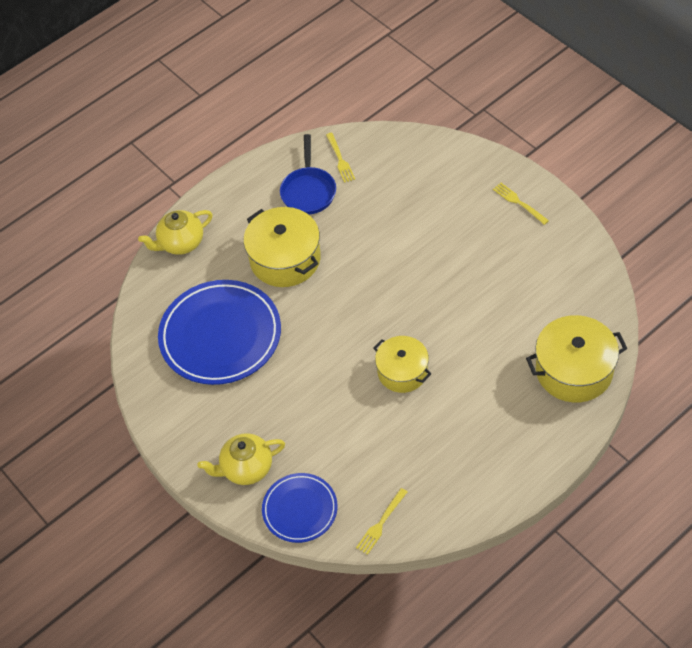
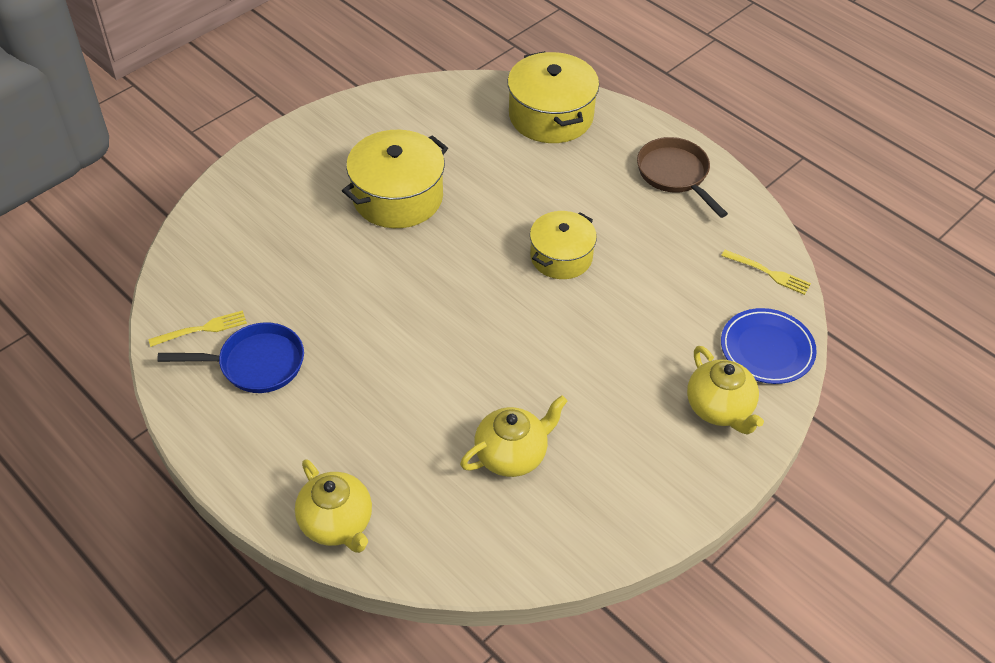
camera: 100 degrees left, 5 degrees down
blue plate [158,280,281,385] -> yellow teapot [460,395,568,477]
yellow pot [243,207,321,287] -> yellow pot moved to [342,130,448,228]
yellow fork [493,183,549,225] -> none
none -> brown pan [637,137,728,218]

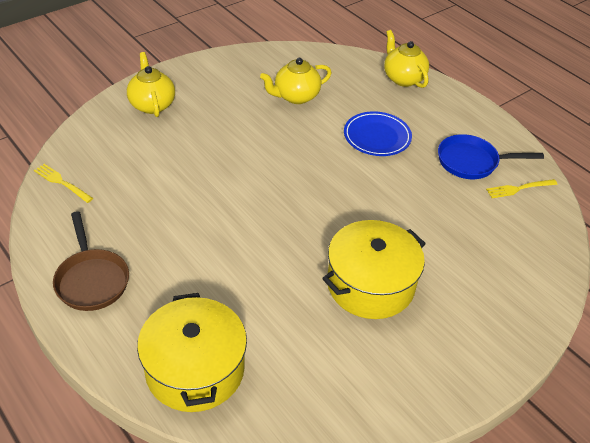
camera: 175 degrees left, 5 degrees down
yellow pot [530,211,597,279] -> none
blue plate [721,308,817,384] -> blue plate moved to [344,111,412,156]

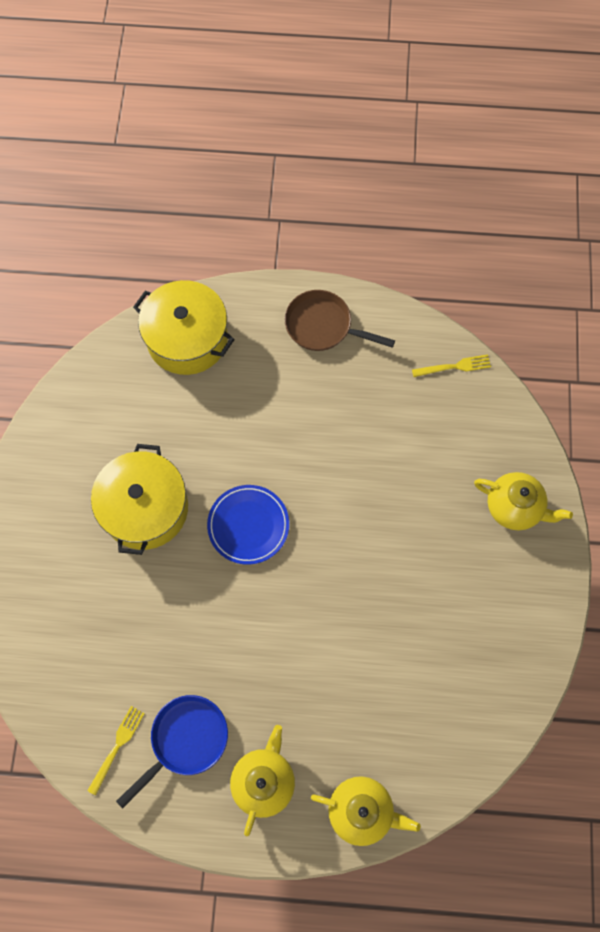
camera: 135 degrees right, 25 degrees up
yellow teapot [260,58,331,104] -> yellow teapot moved to [230,725,295,836]
blue plate [344,111,412,156] -> blue plate moved to [207,485,289,565]

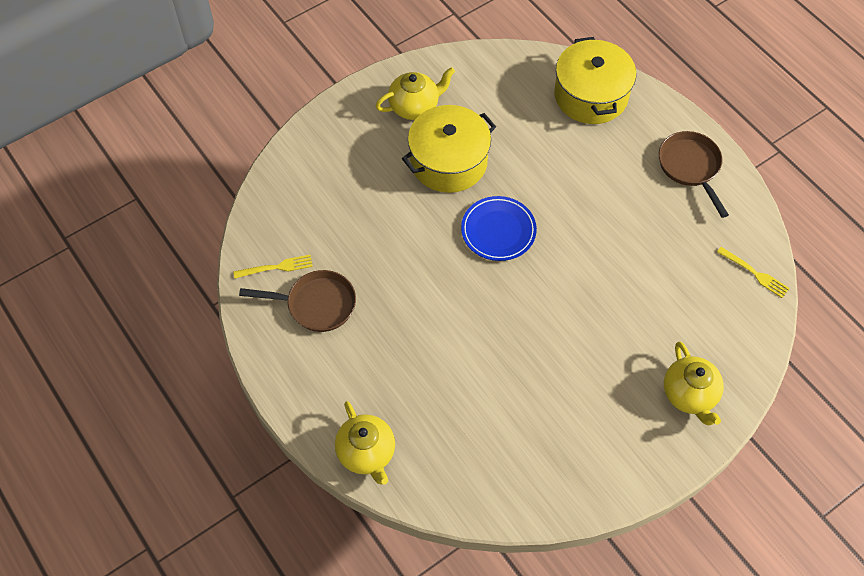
camera: 50 degrees right, 10 degrees down
blue pan [116,695,228,809] -> brown pan [239,270,356,332]
yellow teapot [230,725,295,836] -> yellow teapot moved to [376,67,455,120]

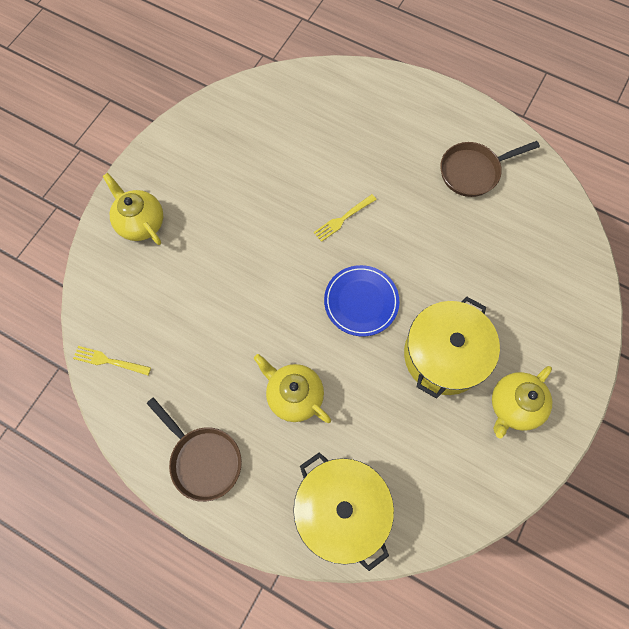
camera: 155 degrees right, 10 degrees up
yellow fork [233,255,313,278] -> yellow fork moved to [314,194,377,242]
yellow teapot [335,401,395,485] -> yellow teapot moved to [254,354,331,423]

